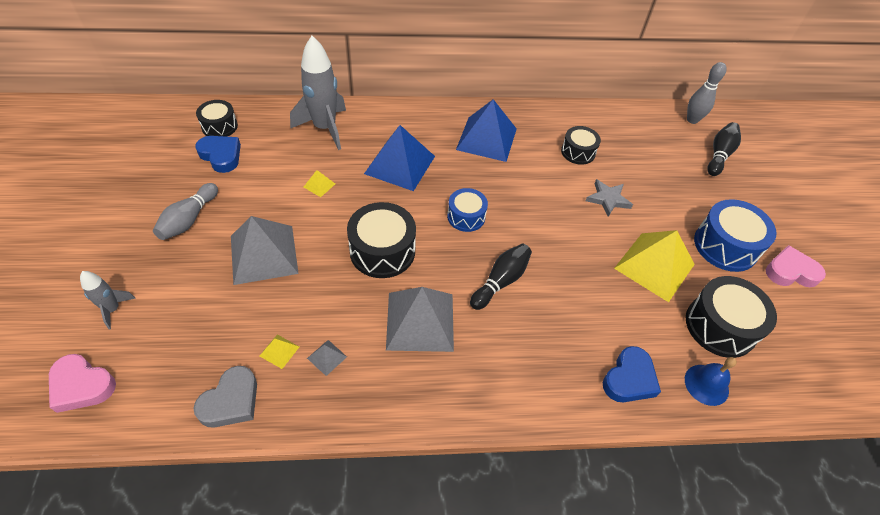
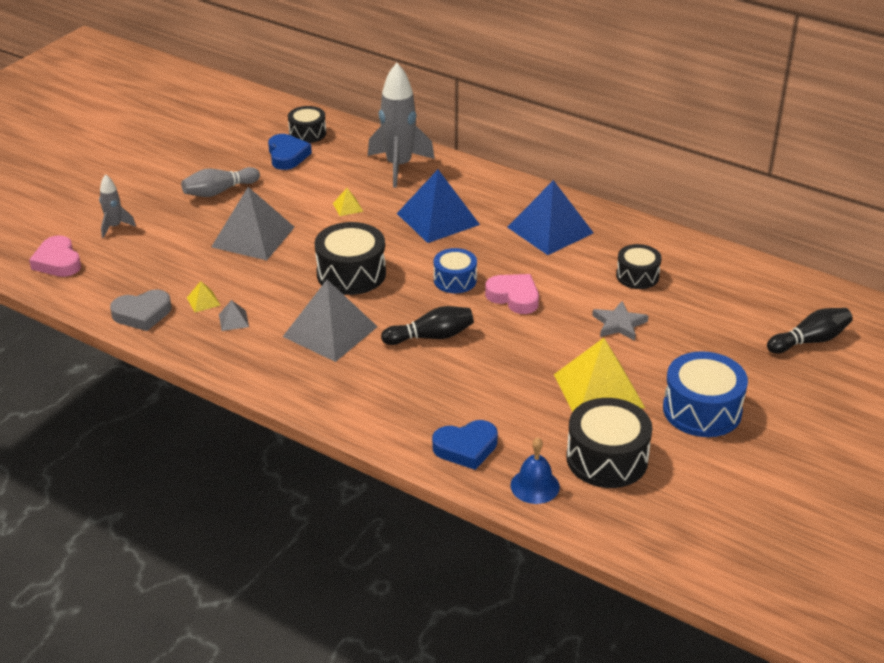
camera: 40 degrees right, 15 degrees down
grey bowling pin [687,62,727,124] -> none
pink heart [766,245,826,287] -> pink heart moved to [485,274,539,314]

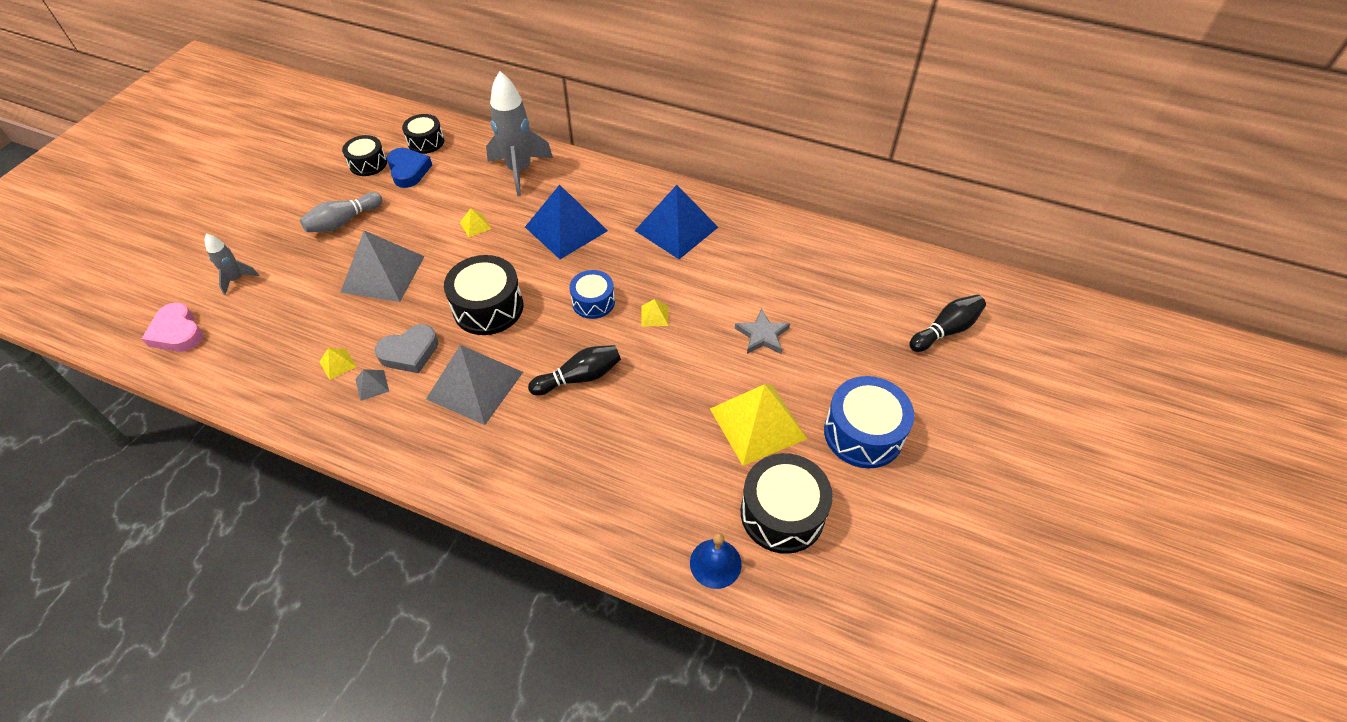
camera: 10 degrees left, 15 degrees up
grey heart [110,289,171,331] -> grey heart moved to [375,324,438,373]
blue heart [432,420,498,470] -> none
pink heart [485,274,539,314] -> yellow pyramid [642,299,668,326]
black drum [616,244,662,289] -> black drum moved to [342,135,387,176]

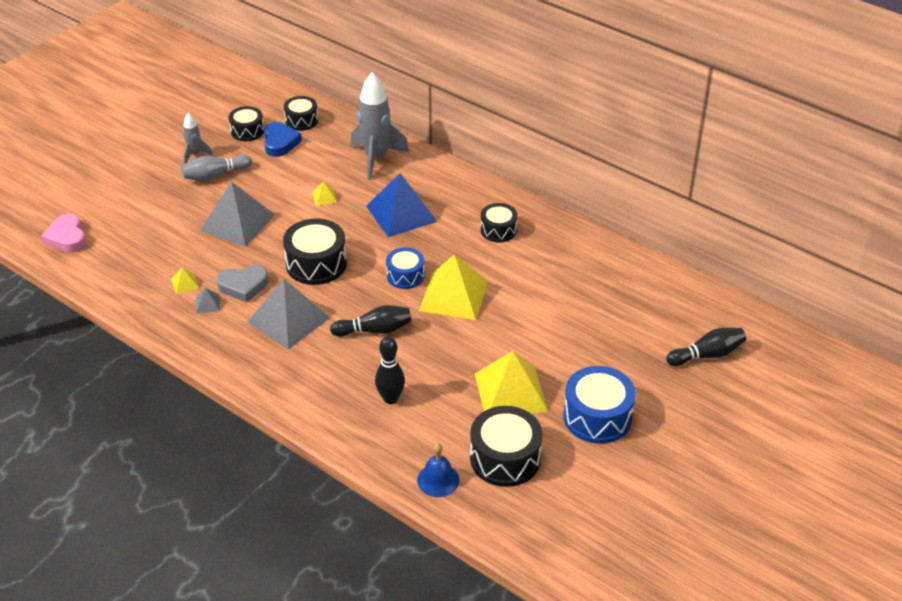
camera: 15 degrees right, 10 degrees down
grey rocket [205,234,259,295] -> grey rocket moved to [183,113,213,164]
blue pyramid [635,185,718,259] -> black drum [480,203,517,242]
yellow pyramid [642,299,668,326] -> yellow pyramid [419,255,488,320], size x2.45
grey star [735,309,790,354] -> none
none -> black bowling pin [375,336,405,404]

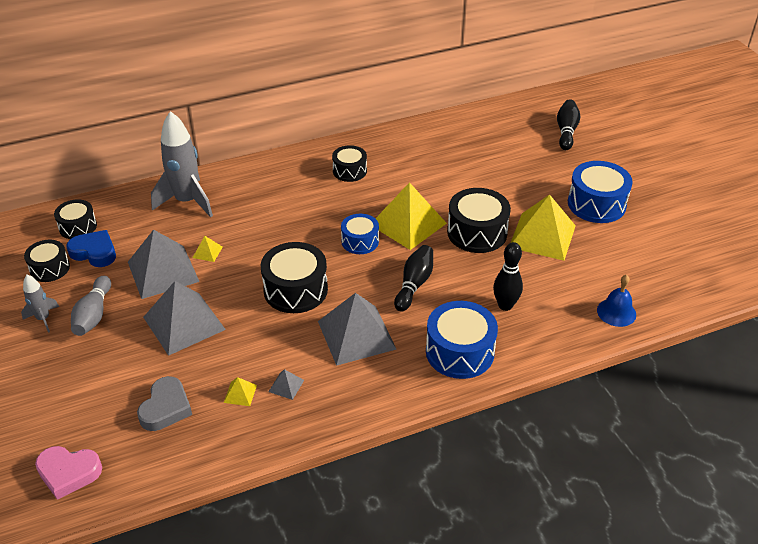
camera: 60 degrees left, 0 degrees up
grey heart [216,265,269,303] -> grey heart moved to [137,376,192,431]
blue pyramid [366,173,437,237] -> none
black drum [470,406,543,487] -> black drum moved to [447,188,511,253]
none -> grey pyramid [128,230,200,299]
none -> blue drum [426,301,498,379]

